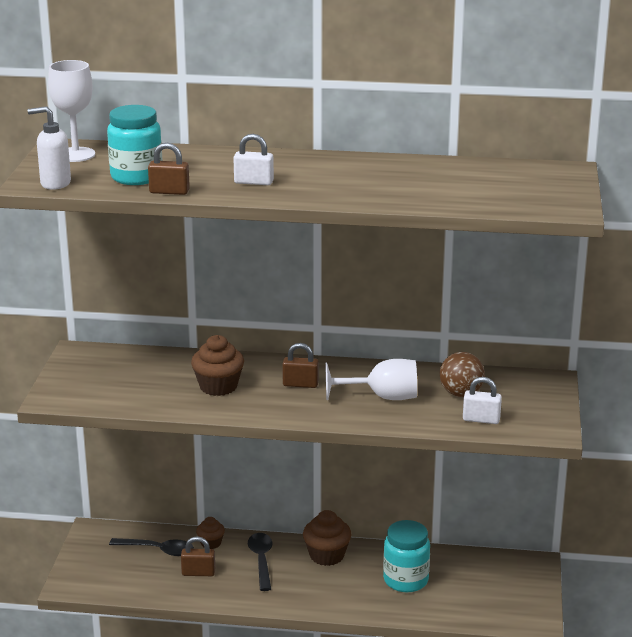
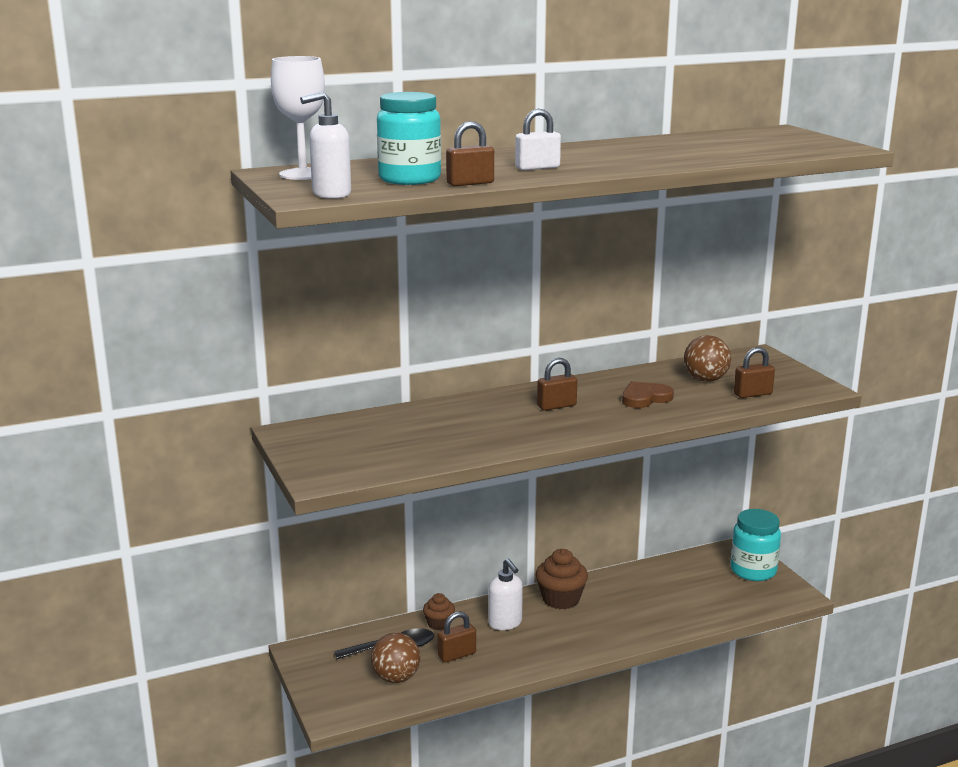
camera: 30 degrees left, 5 degrees down
brown cupcake [191,335,244,396] -> none
black spoon [248,533,272,591] -> white soap dispenser [488,558,523,630]
white goblet [325,359,417,400] -> brown heart [622,381,674,408]
turquoise jar [383,520,430,592] -> turquoise jar moved to [730,509,781,581]
white padlock [463,377,502,424] -> brown padlock [734,347,775,398]
none -> brown ball [371,633,420,683]

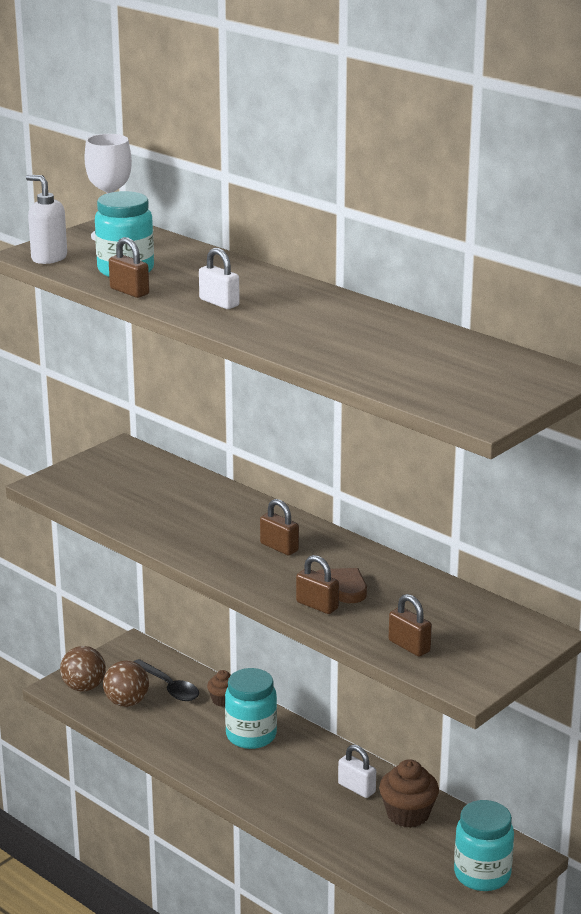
camera: 65 degrees right, 5 degrees up
brown padlock [438,611,476,663] -> brown padlock moved to [296,555,339,614]
white soap dispenser [488,558,523,630] -> turquoise jar [225,668,277,749]
brown cupcake [536,549,588,609] -> brown cupcake moved to [379,759,439,828]
brown ball [684,335,731,382] -> brown ball moved to [60,646,106,691]
none -> white padlock [338,745,376,798]

